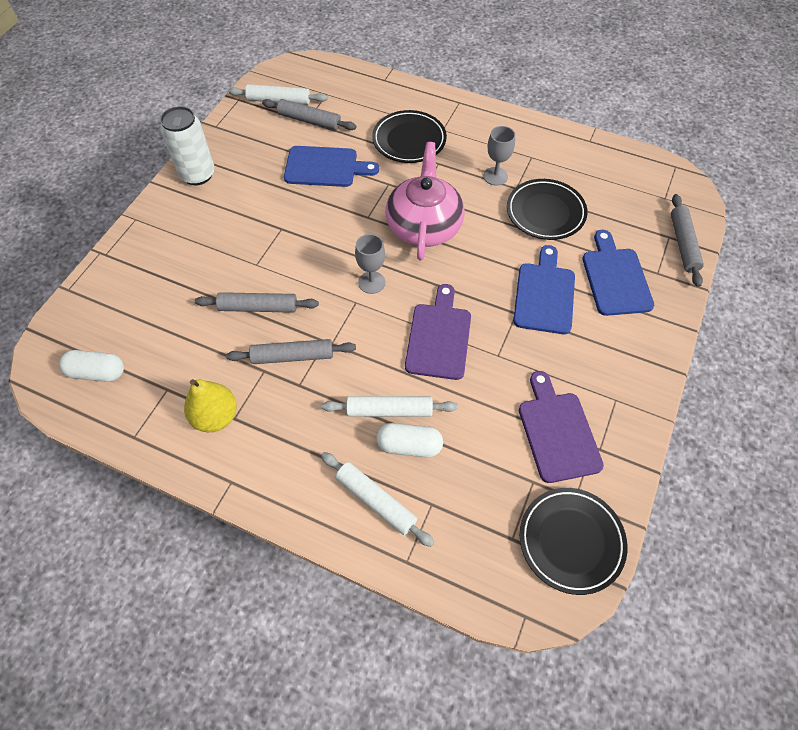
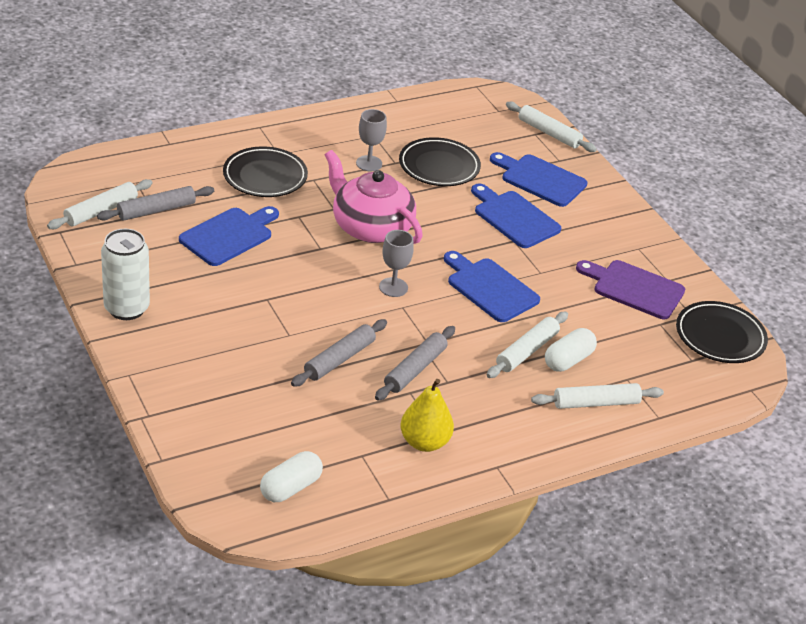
camera: 55 degrees left, 20 degrees down
purple cutting board [405,284,471,380] -> blue cutting board [444,251,540,322]
grey rolling pin [671,194,704,287] -> white rolling pin [506,102,597,152]

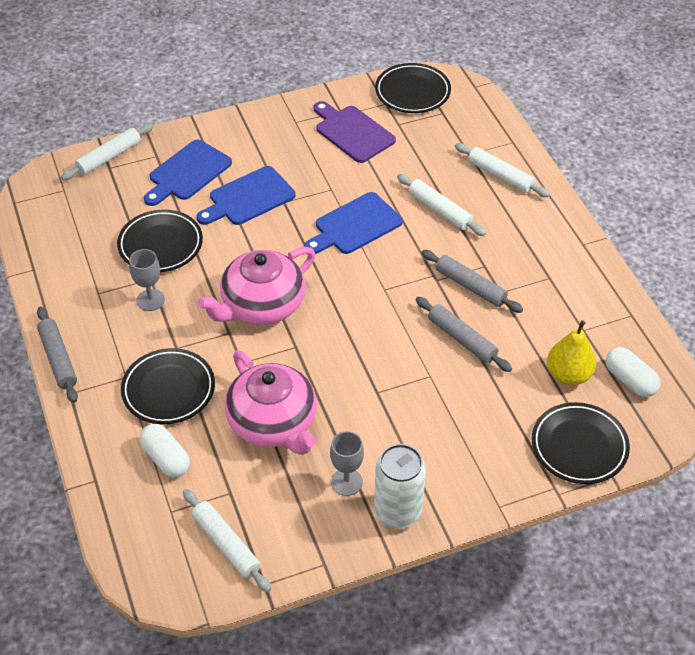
camera: 80 degrees left, 10 degrees up
grey rolling pin [97,186,214,221] -> grey rolling pin moved to [37,307,78,403]
blue cutting board [179,206,279,266] -> pink teapot [225,350,317,455]
grey goblet [379,230,414,297] -> grey goblet moved to [330,431,364,496]
yellow pear [401,379,454,452] -> yellow pear moved to [547,320,596,386]
white rolling pin [531,383,664,409] -> white rolling pin turned 45 degrees counterclockwise [455,143,550,197]
white capsule [545,328,597,372] -> white capsule moved to [140,424,190,477]
purple cutting board [576,260,685,319] -> purple cutting board turned 105 degrees clockwise [313,101,396,163]
none -> black plate [532,402,630,484]

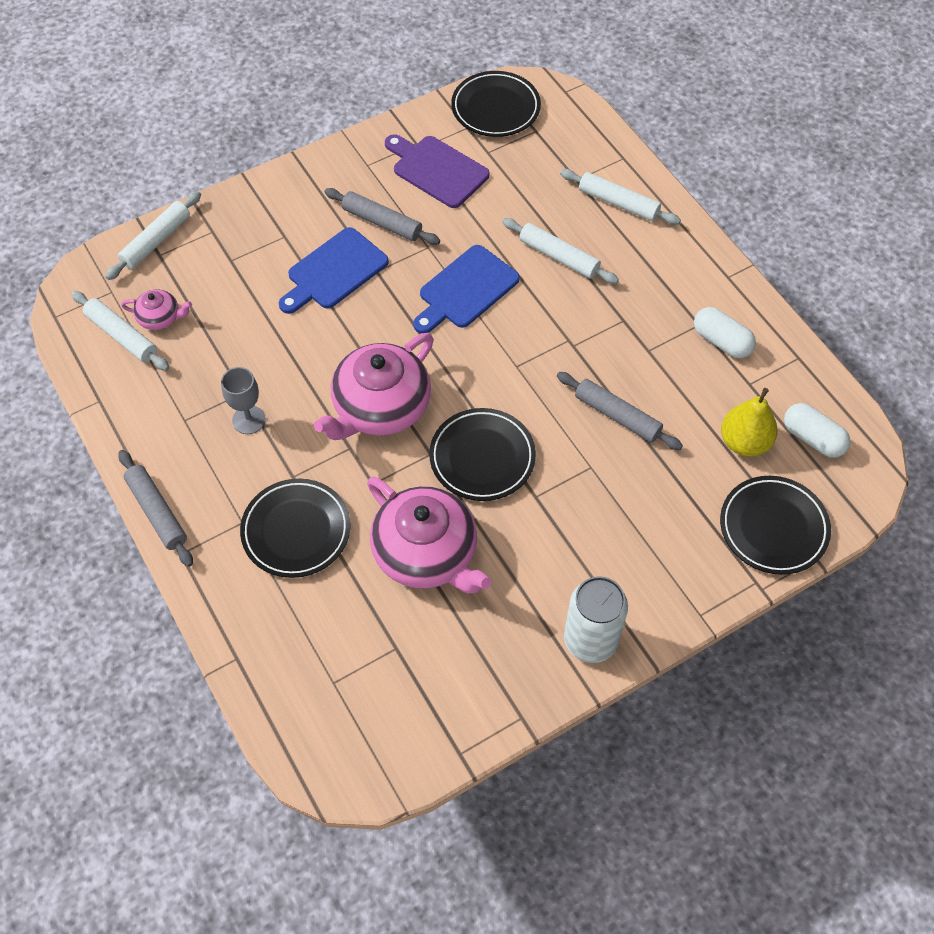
camera: 10 degrees left, 10 degrees up
black plate [117,210,203,272] -> black plate moved to [429,408,536,501]
white capsule [140,424,190,477] -> white capsule moved to [694,307,756,358]
blue cutting board [144,140,232,206] -> none
white rolling pin [183,489,271,592] -> white rolling pin moved to [71,291,169,371]
grey goblet [330,431,364,496] -> none
grey rolling pin [421,250,523,313] -> grey rolling pin moved to [325,188,440,245]
none -> pink teapot [121,289,192,330]

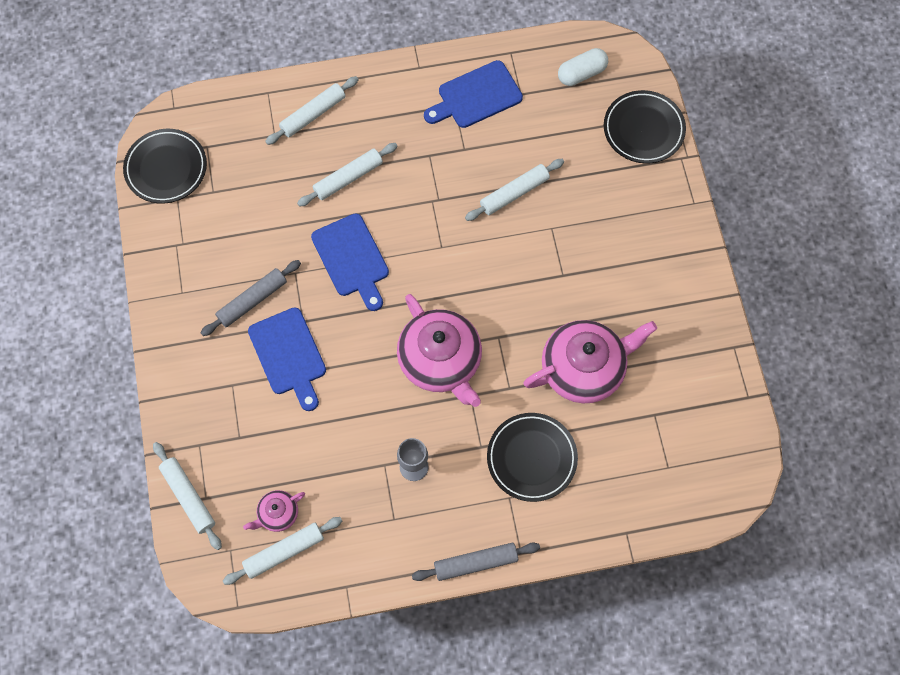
camera: 70 degrees left, 10 degrees up
pink teapot [121,289,192,330] -> pink teapot turned 150 degrees counterclockwise [243,490,305,532]
purple cutting board [385,134,490,208] -> none
black plate [429,408,536,501] -> none
grey rolling pin [557,372,683,450] -> white rolling pin [465,159,564,221]
white can [564,576,628,663] -> none
white capsule [694,307,756,358] -> blue cutting board [424,60,523,128]
yellow pear [721,388,778,457] -> none

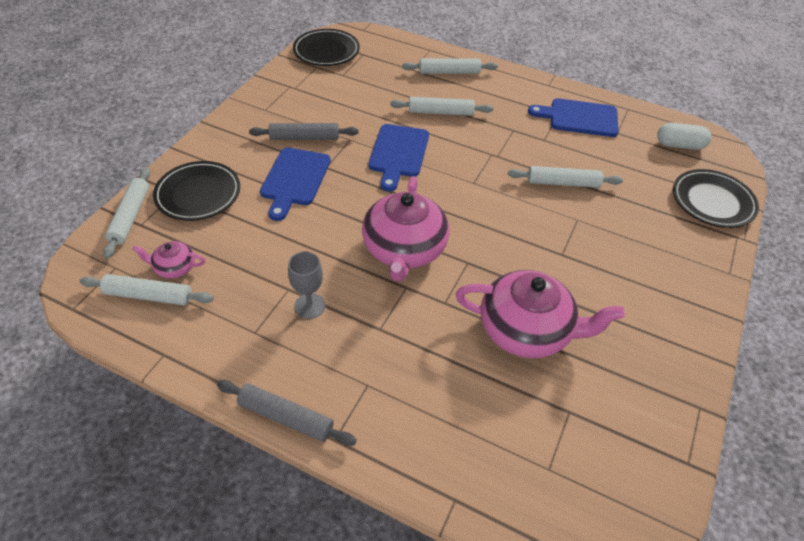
camera: 35 degrees right, 20 degrees down
black plate [487,413,578,502] -> black plate moved to [153,161,240,221]

